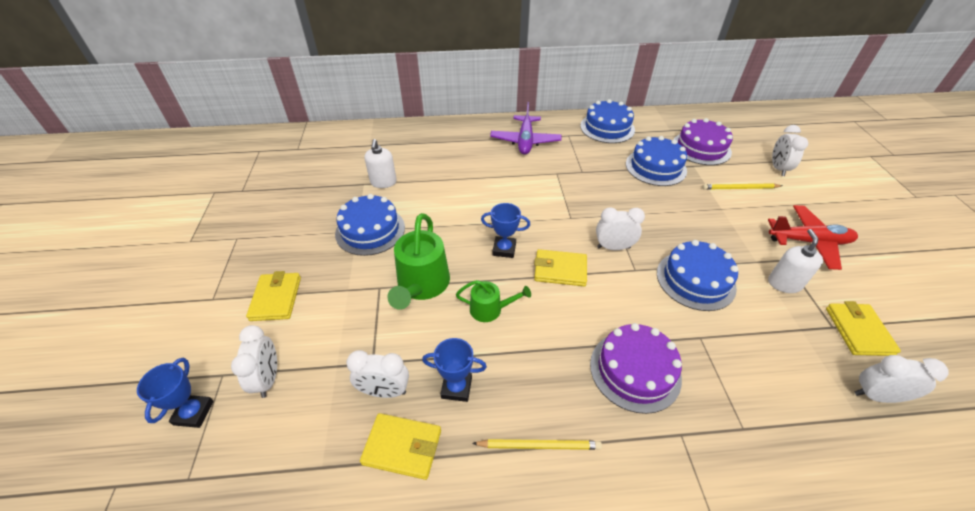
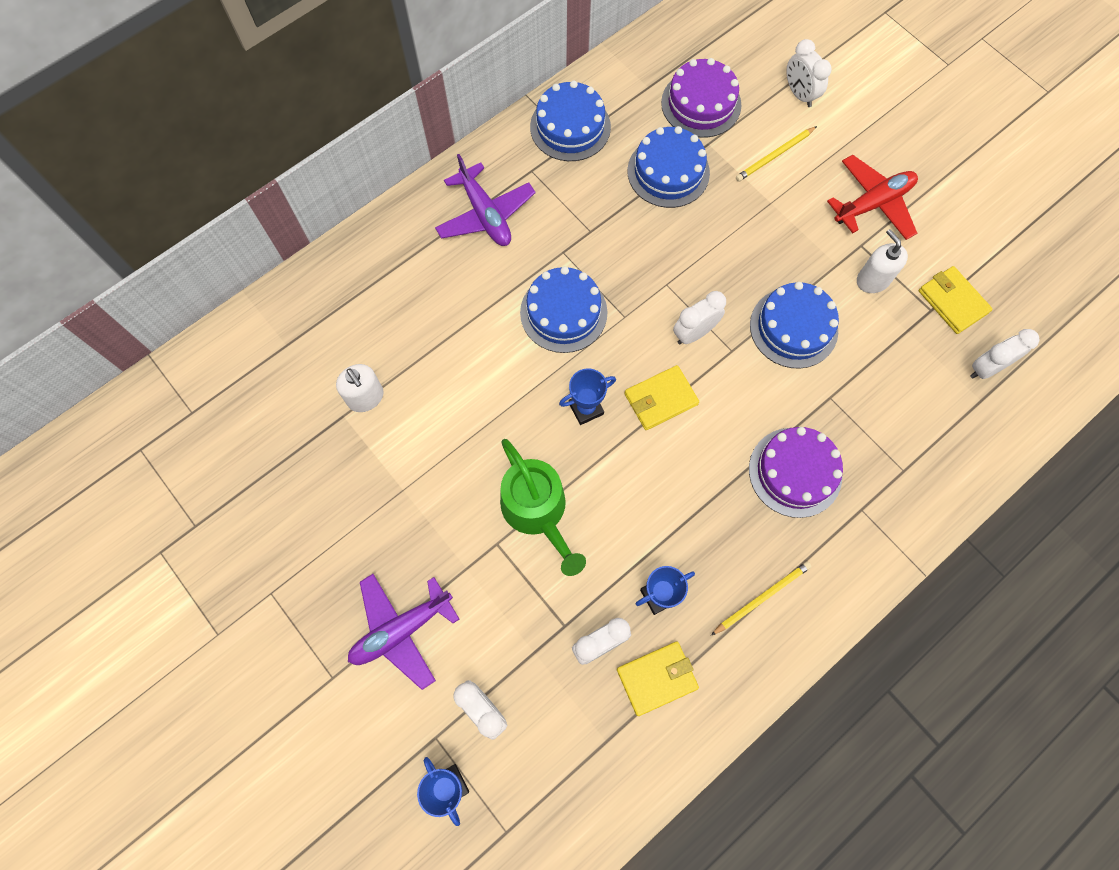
camera: 35 degrees left, 25 degrees up
yellow wallet [246,271,301,321] -> purple plane [348,574,459,690]
blue cake [335,194,405,256] -> blue cake moved to [520,267,608,353]
green watering can [456,280,531,322] -> none

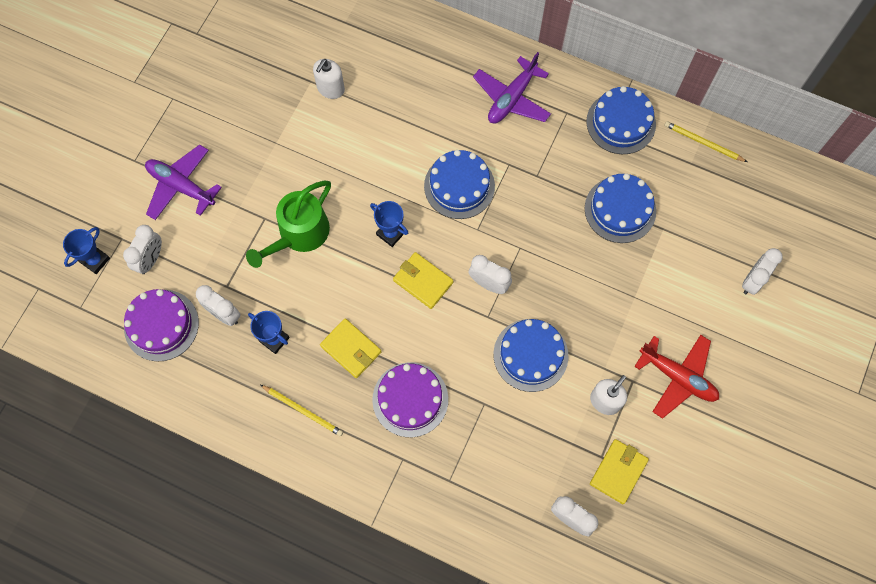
camera: 65 degrees right, 0 degrees up
yellow wallet [617,641,699,716] -> yellow wallet moved to [320,318,382,378]
purple cake [661,58,742,138] -> purple cake moved to [124,289,199,362]
yellow pencil [736,126,817,182] -> yellow pencil moved to [664,121,747,162]

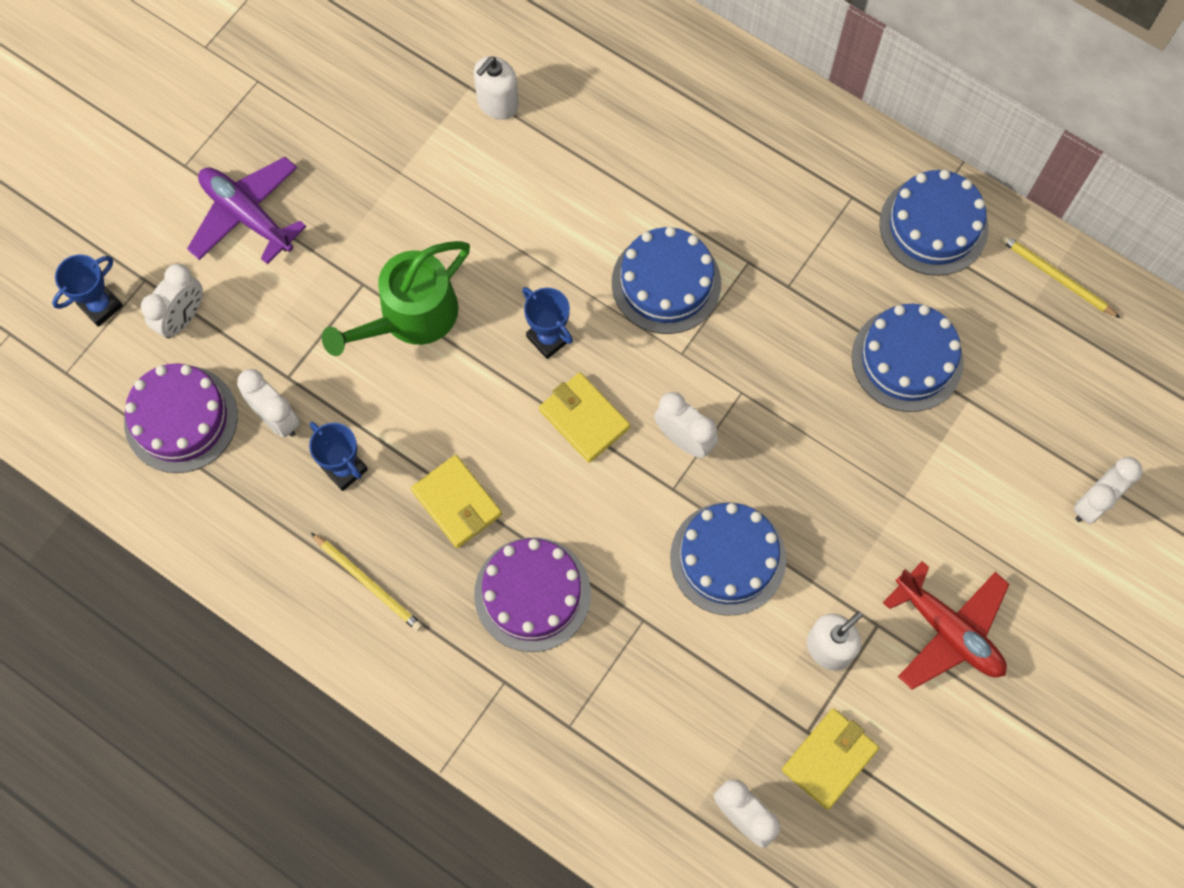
camera: 10 degrees right, 0 degrees up
purple plane [473,52,551,124] -> none

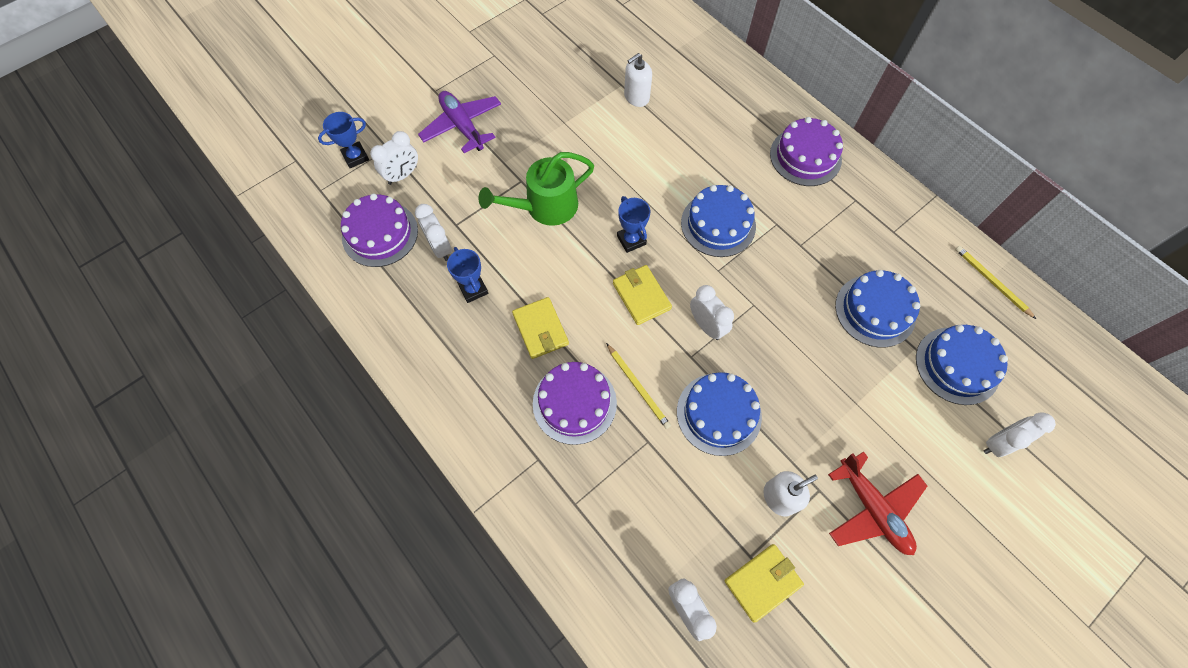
camera: 15 degrees right, 5 degrees down
yellow pencil [311,533,423,631] -> yellow pencil moved to [606,343,671,429]
blue cake [880,170,988,276] -> blue cake moved to [916,325,1008,405]
none -> purple cake [770,117,843,186]

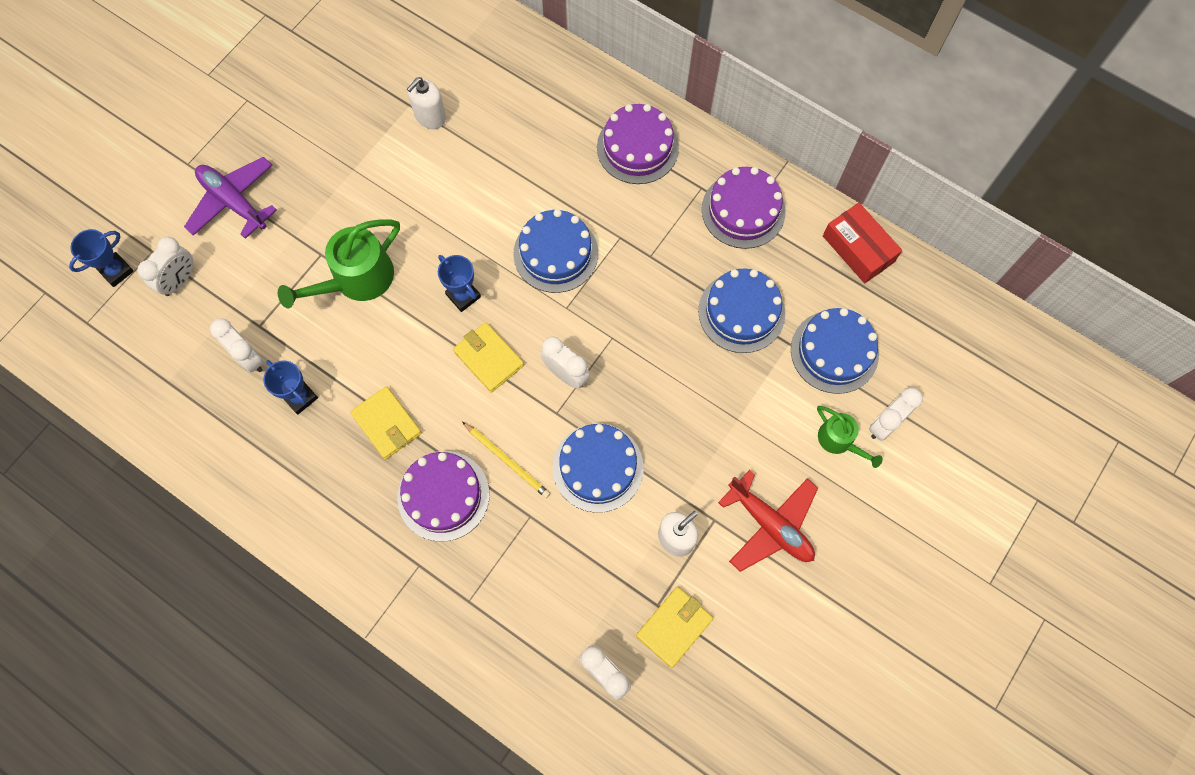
camera: 15 degrees left, 5 degrees up
purple cake [341,193,418,267] -> purple cake moved to [702,167,786,249]
yellow pencil [955,246,1036,319] -> red box [823,203,902,283]
none -> green watering can [817,406,883,468]

